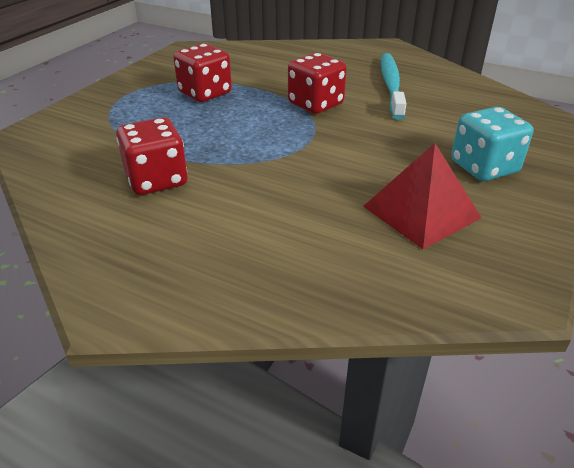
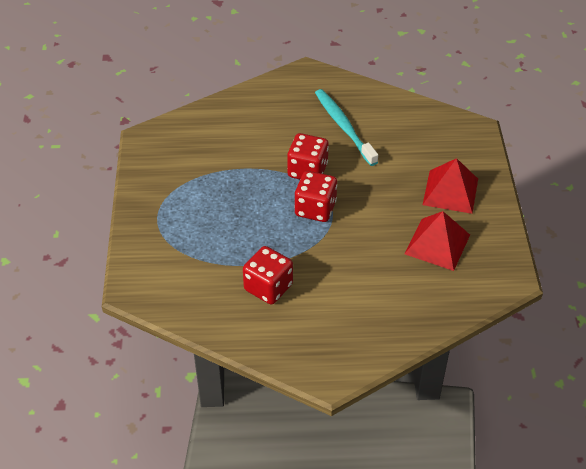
camera: 30 degrees left, 10 degrees up
red dice [173,43,232,102] -> red dice moved to [295,171,337,222]
turquoise dice [451,107,534,181] -> red pyramid [423,158,478,214]

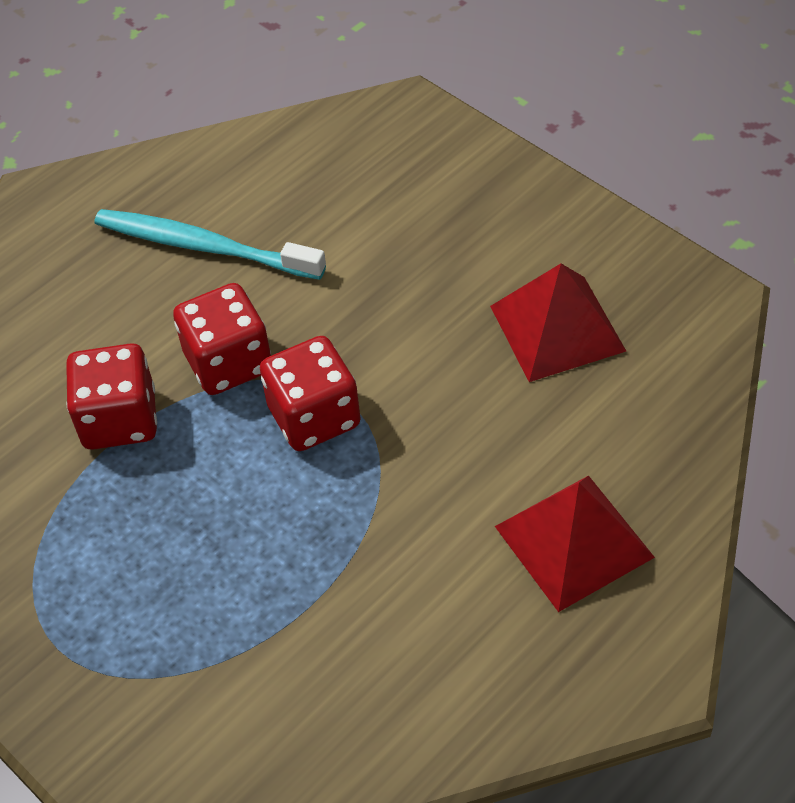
camera: 40 degrees left, 5 degrees up
red dice [243,246,293,305] -> red dice moved to [66,343,157,450]
red pyramid [423,158,478,214] -> red pyramid moved to [495,475,655,612]

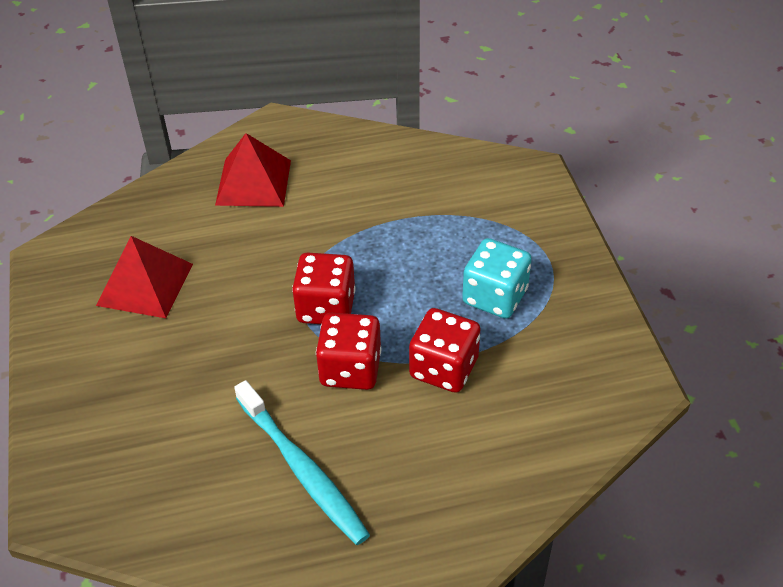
camera: 150 degrees left, 5 degrees down
none -> turquoise dice [462,238,532,319]

